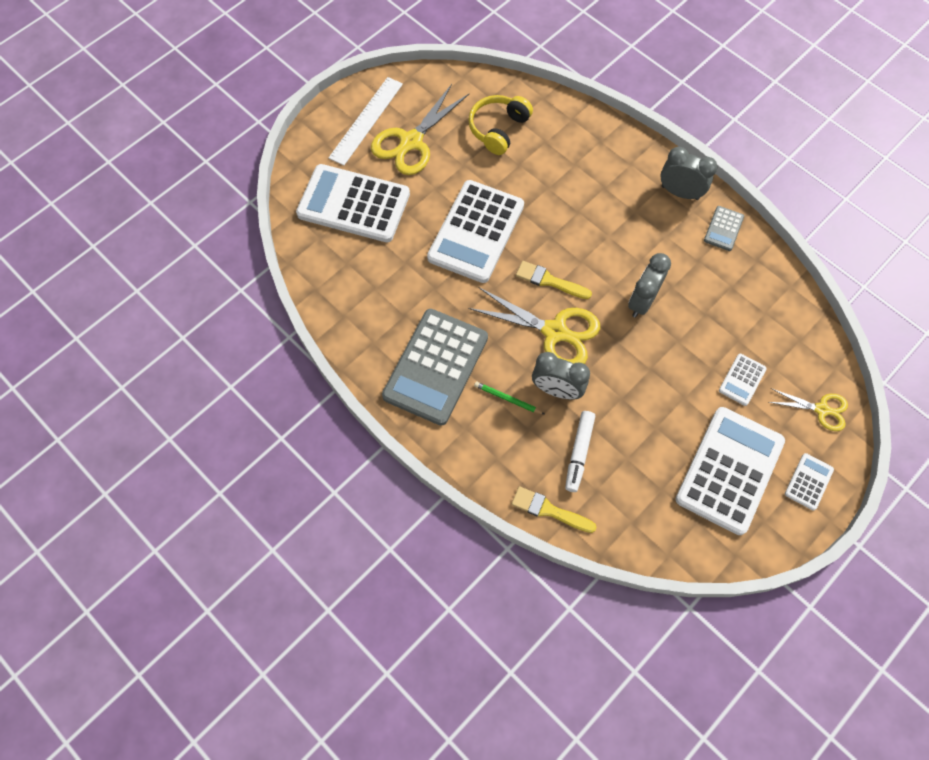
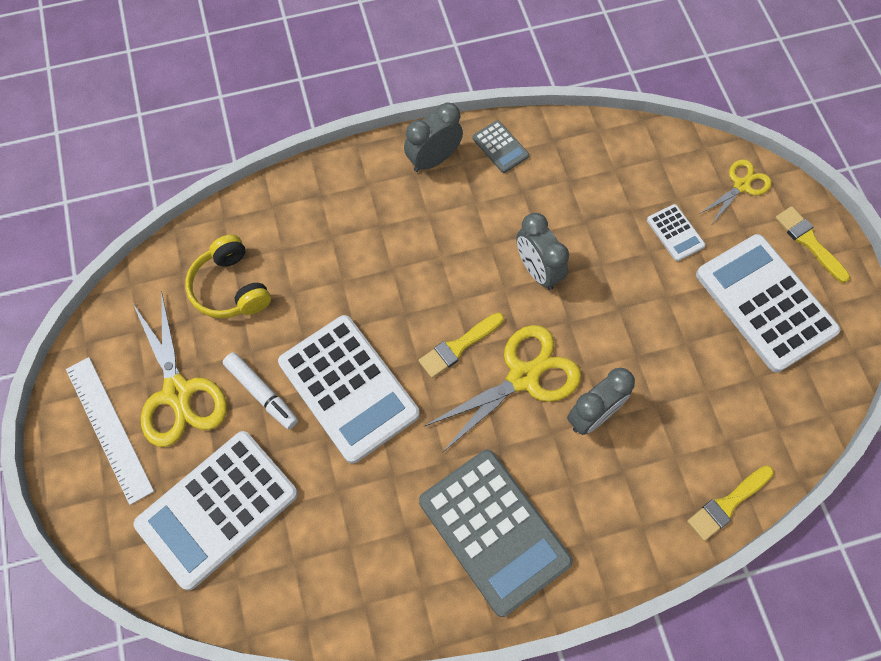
camera: 60 degrees left, 0 degrees up
green pencil [474,382,544,414] -> none
white marker [565,411,595,492] -> white marker moved to [223,352,298,430]
white calculator [785,453,834,510] -> yellow brush [775,206,850,283]

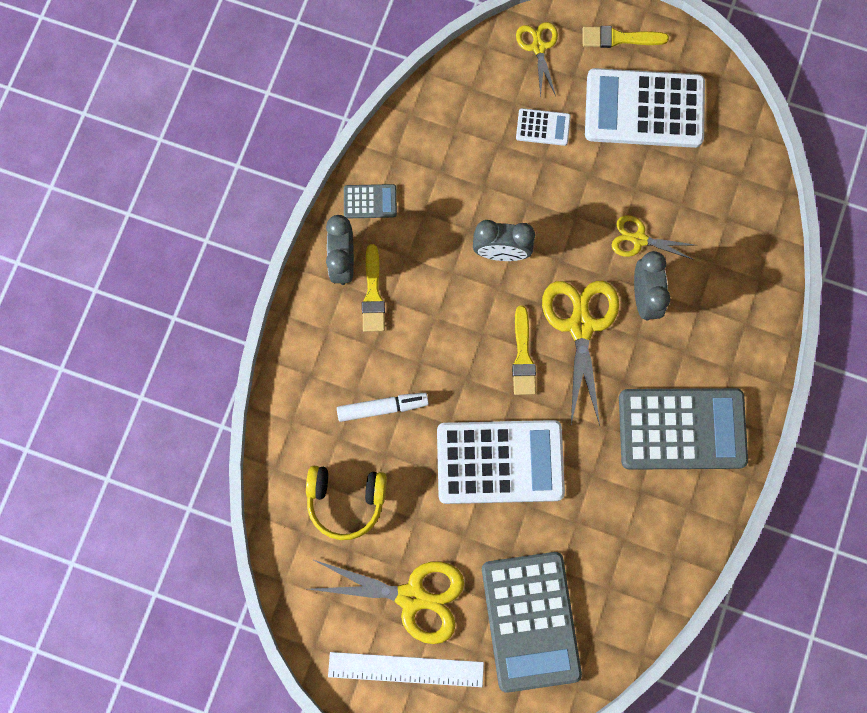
camera: 55 degrees left, 10 degrees up
white calculator [134,431,298,590] -> grey calculator [482,552,582,693]
white marker [223,352,298,430] -> white marker moved to [337,393,429,422]
yellow brush [687,465,774,541] -> yellow brush moved to [362,244,385,332]
none -> yellow scissors [612,215,694,260]

